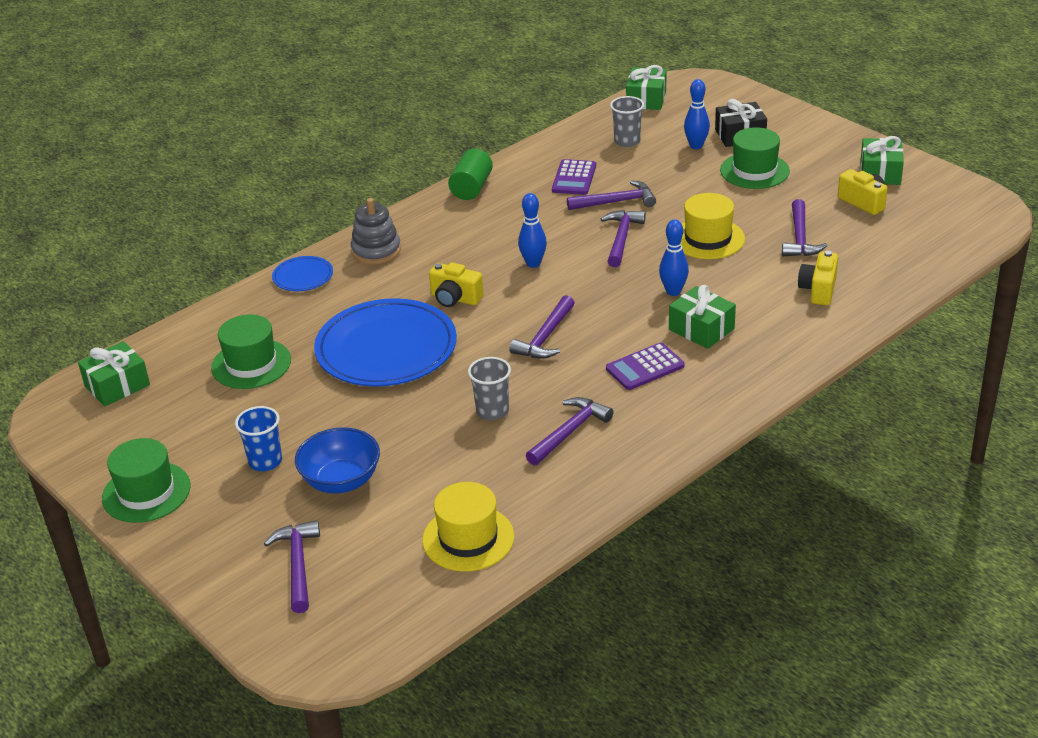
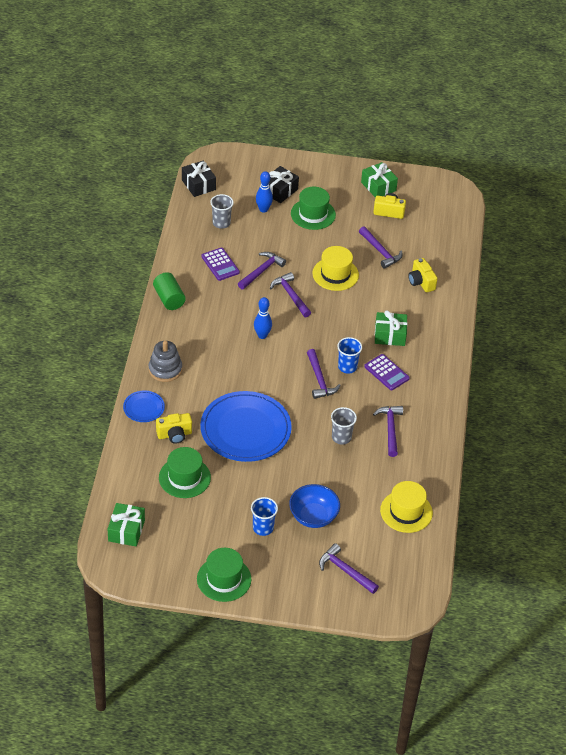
camera: 45 degrees left, 10 degrees up
yellow camera [429,262,484,307] -> yellow camera moved to [156,413,192,444]
purple calculator [606,342,685,390] -> purple calculator turned 60 degrees counterclockwise [364,354,410,390]
green gift [626,65,667,110] -> black gift [182,161,216,197]
blue bowling pin [659,220,689,296] -> none
none -> blue cup [337,337,362,374]

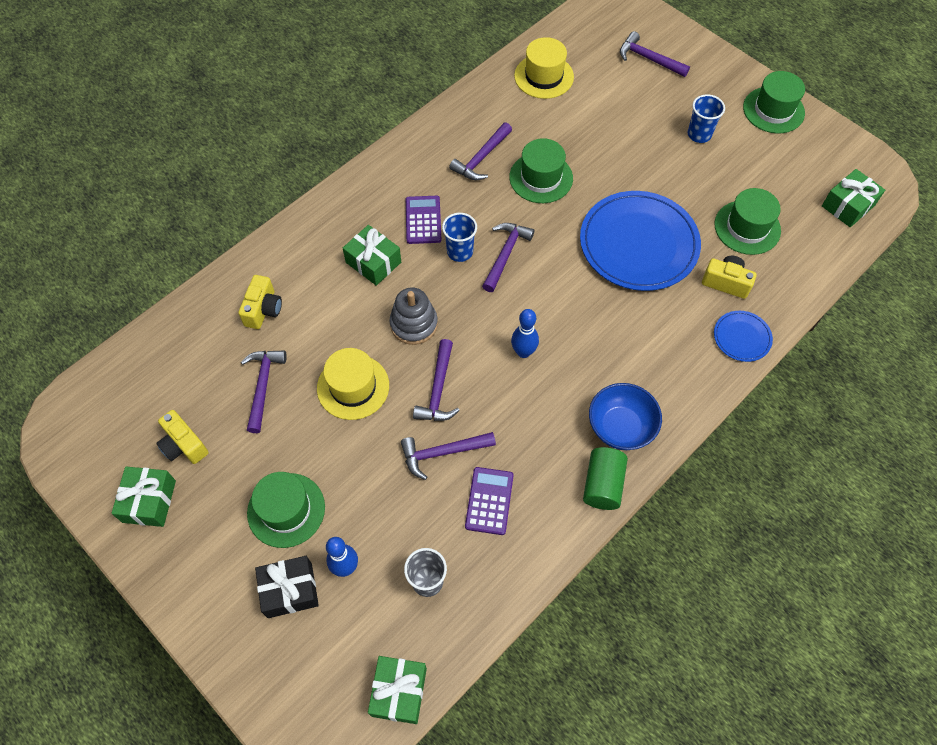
camera: 140 degrees left, 15 degrees up
grey stacking toy [149,341,182,382] -> grey stacking toy moved to [390,288,438,345]
black gift [182,161,216,197] -> green gift [368,656,427,724]
blue bowl [289,484,340,528] -> blue bowl moved to [589,383,662,450]
purple hammer [319,543,379,594] -> purple hammer turned 135 degrees clockwise [620,31,690,77]
grey cup [331,407,357,445] -> green hat [509,138,573,203]

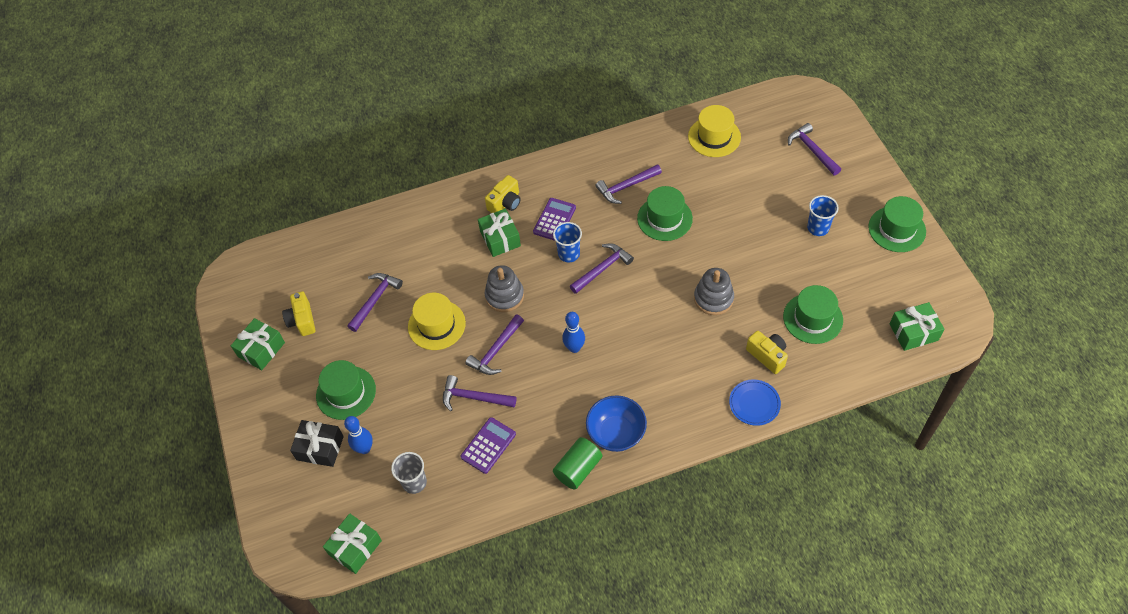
camera: 30 degrees right, 5 degrees down
yellow camera [238,275,282,329] -> yellow camera moved to [485,175,521,213]
blue plate [580,191,701,291] -> grey stacking toy [694,268,734,315]

